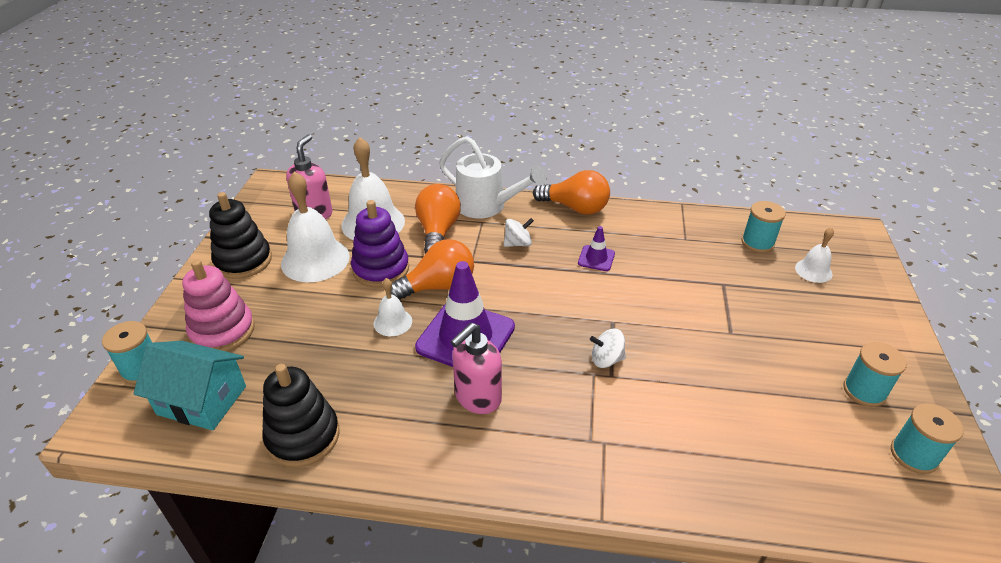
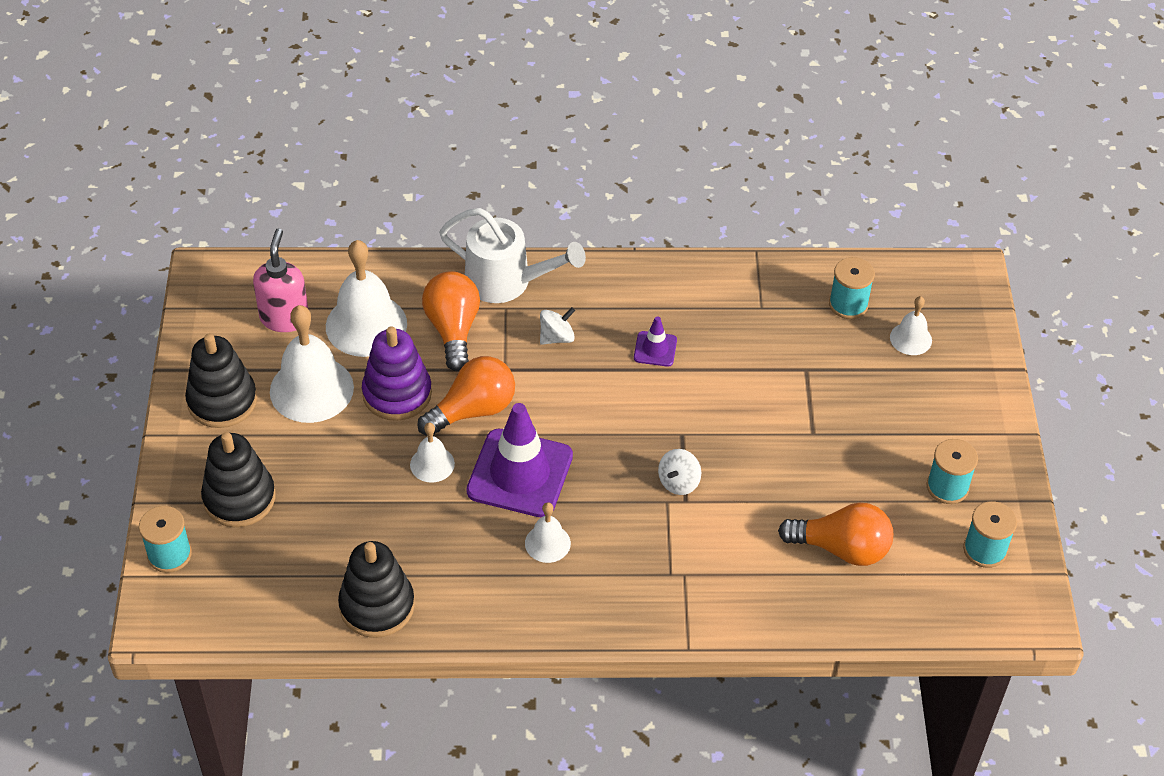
camera: 10 degrees left, 10 degrees up
turquoise house [133,341,246,430] -> none
pink stacking toy [182,260,255,352] -> black stacking toy [201,432,275,527]
pink soap dispenser [450,323,502,414] -> white bell [525,502,571,563]
orange light bulb [533,170,610,215] -> orange light bulb moved to [778,502,893,566]
white spinning top [590,329,626,368] -> white spinning top turned 45 degrees counterclockwise [658,449,701,495]

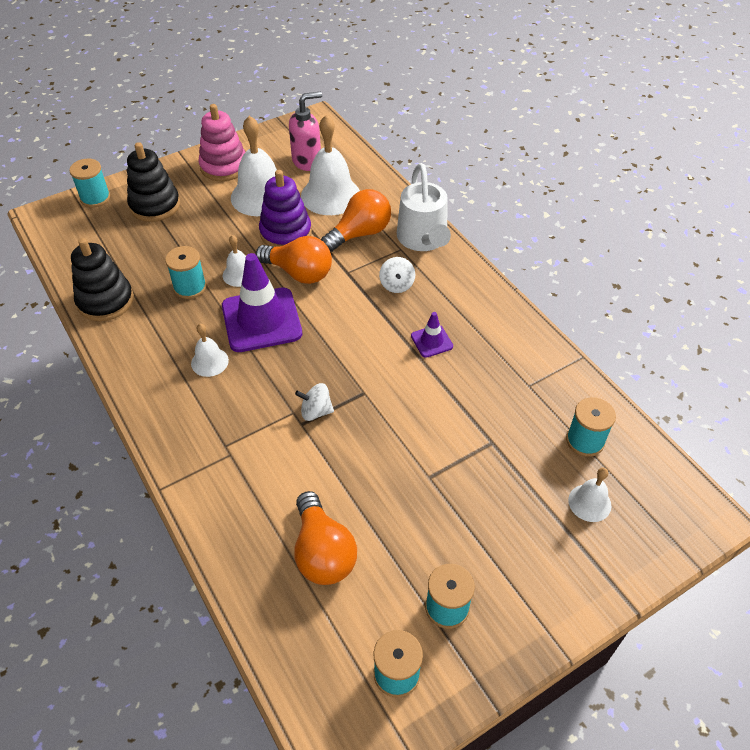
camera: 60 degrees right, 0 degrees up
black stacking toy [185,334,257,428] -> pink stacking toy [198,104,245,181]
white spinning top [540,307,575,345] -> white spinning top turned 60 degrees clockwise [379,257,415,293]
none -> turquoise spool [165,246,206,299]

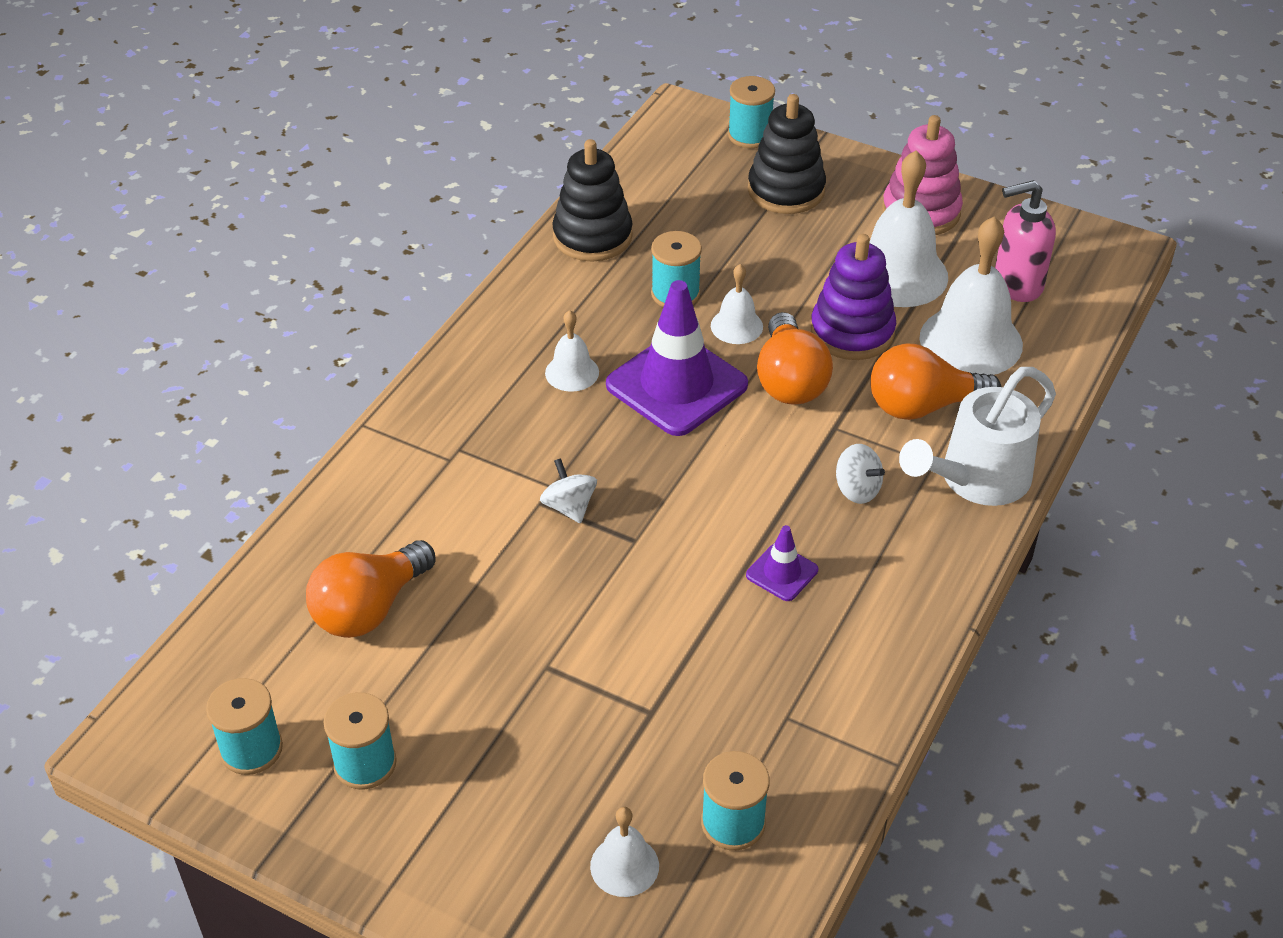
camera: 60 degrees right, 5 degrees down
pink soap dispenser [289,91,322,171] -> pink soap dispenser turned 135 degrees clockwise [995,180,1056,302]
orange light bulb [321,189,391,252] -> orange light bulb turned 150 degrees clockwise [871,344,1001,420]
white spinning top [379,257,415,293] -> white spinning top turned 105 degrees counterclockwise [836,444,885,504]

